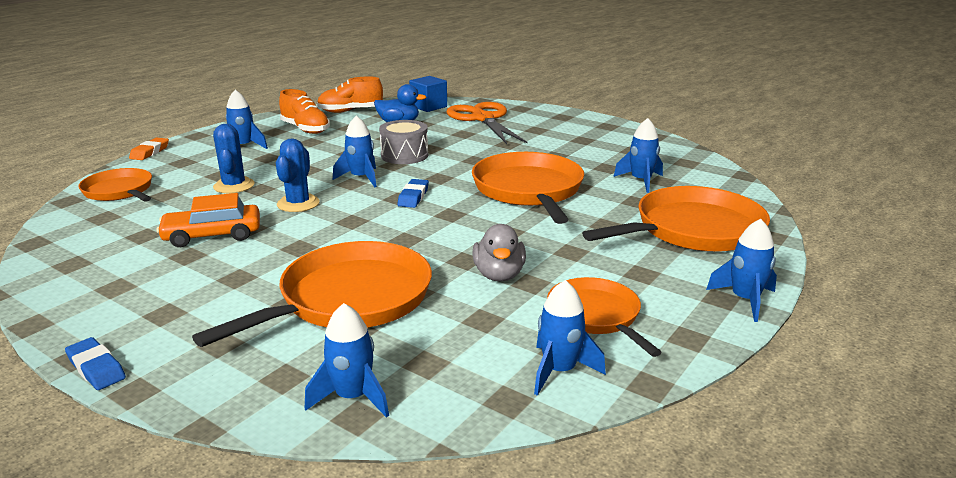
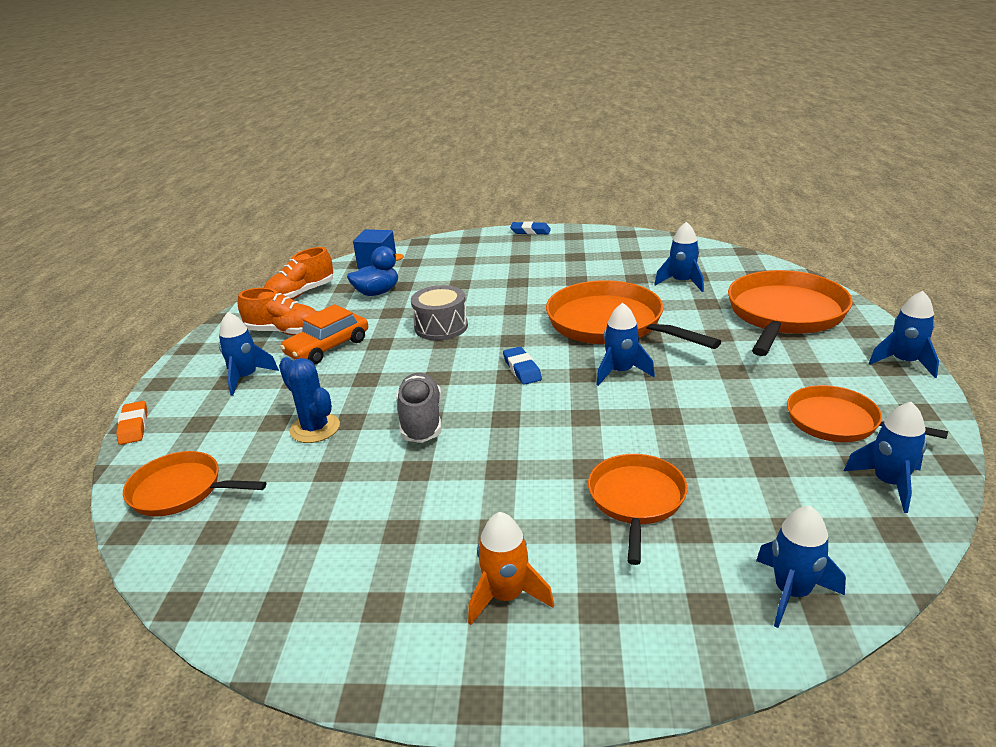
camera: 30 degrees left, 5 degrees up
blue eraser [65,337,126,390] -> blue eraser moved to [510,221,551,235]
orange car [156,193,260,247] -> orange car moved to [280,304,368,364]
orange pan [192,241,432,347] -> orange pan [588,454,687,565], size x0.60
blue cactus [276,138,320,212] -> grey shoe [396,373,441,443]
blue rocket [333,116,377,188] -> blue rocket moved to [596,303,655,386]
orange scissors [447,102,528,144] -> none
grey duck [472,224,526,281] -> none
none -> orange rocket [468,512,554,625]

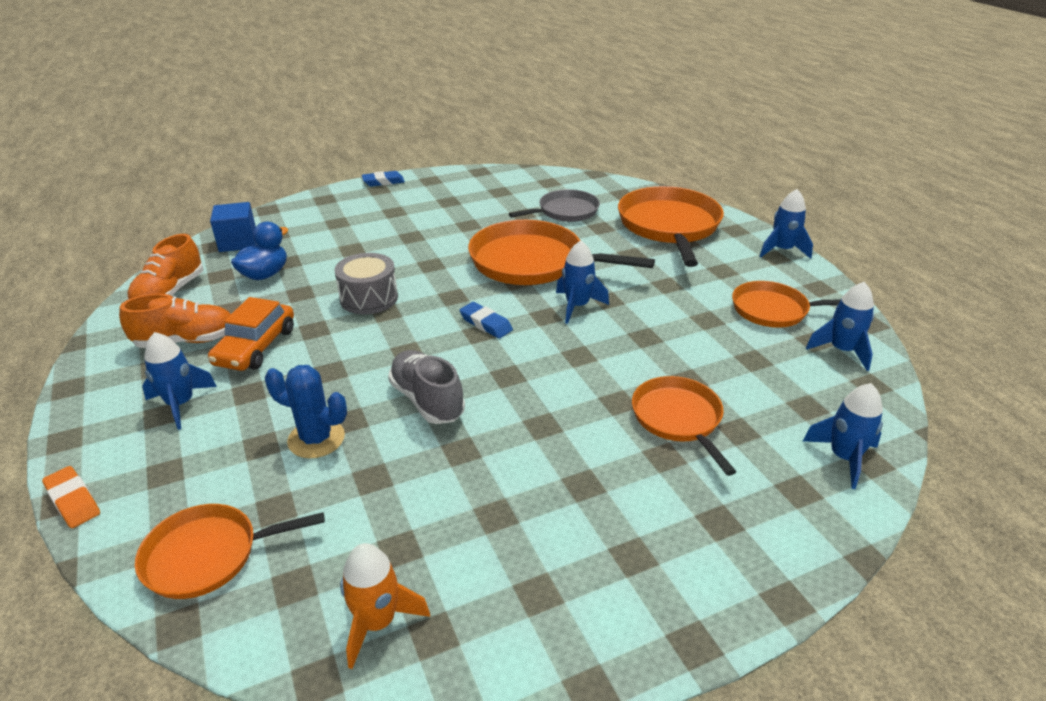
camera: 30 degrees left, 5 degrees up
orange rocket [468,512,554,625] -> orange rocket moved to [340,543,430,669]
blue rocket [654,222,704,292] -> grey pan [509,189,600,222]

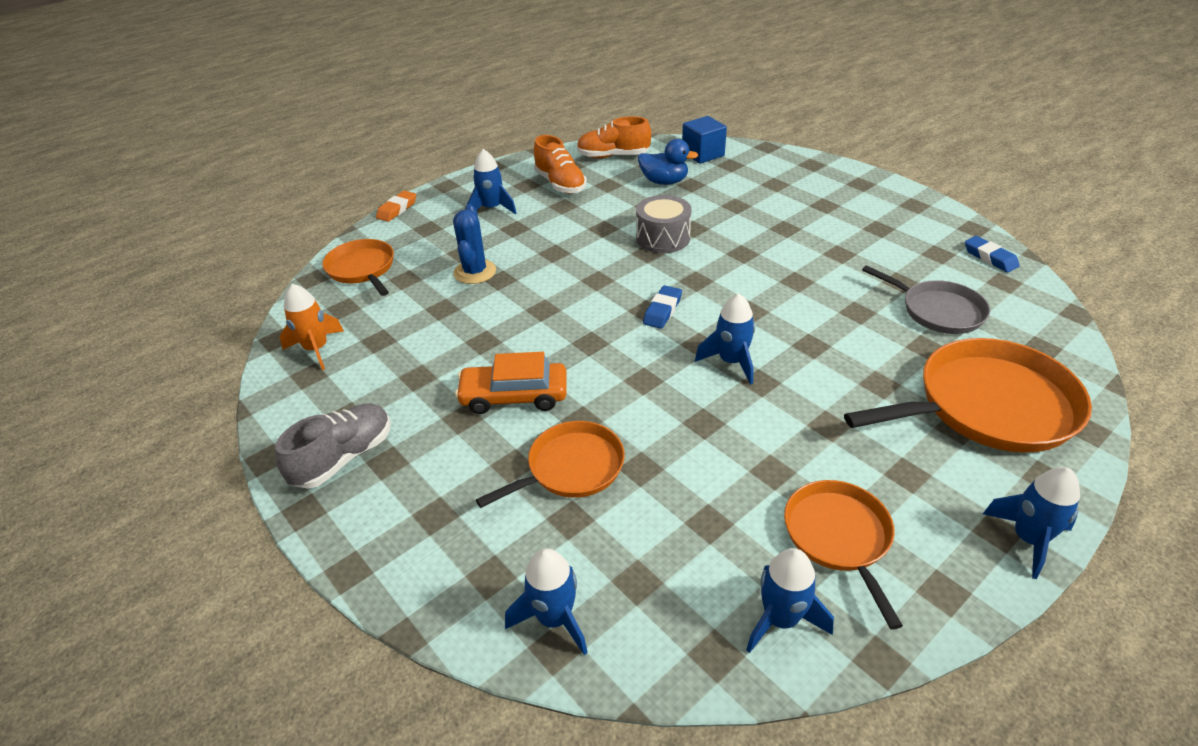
camera: 75 degrees right, 5 degrees up
orange car [208,297,294,371] -> orange car moved to [455,352,567,414]
blue eraser [362,171,405,186] -> blue eraser moved to [965,236,1020,273]
grey shoe [388,350,465,424] -> grey shoe moved to [275,404,391,489]
orange pan [468,220,655,285] -> none

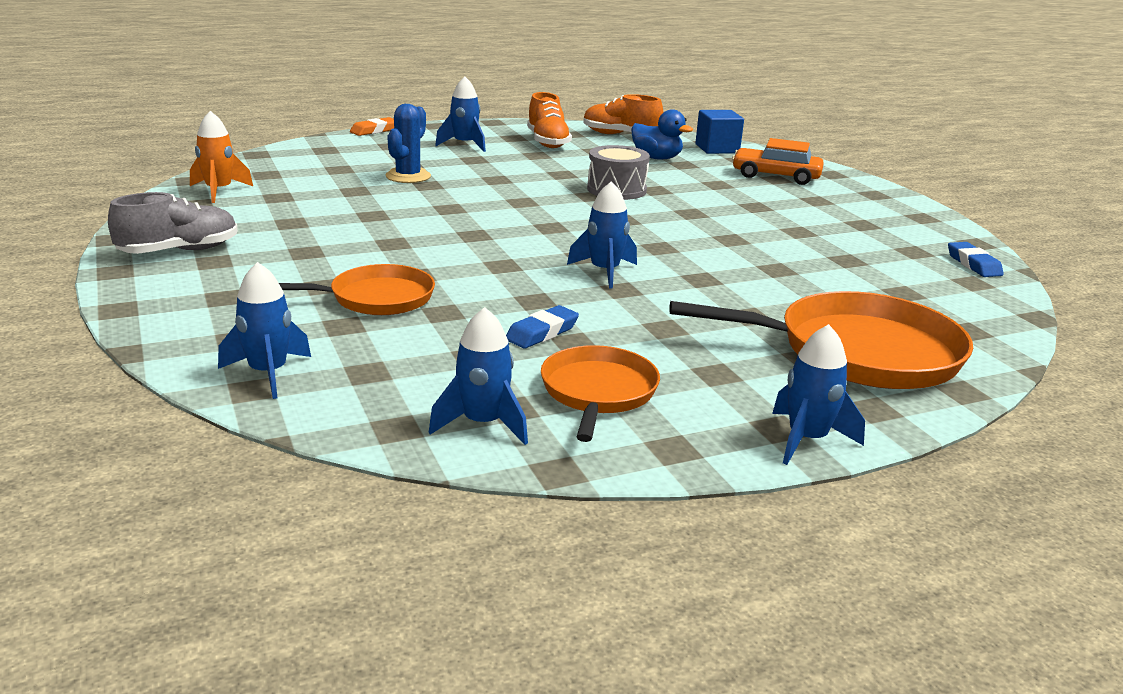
camera: 15 degrees right, 15 degrees down
orange pan [322,239,394,296] -> none
orange car [455,352,567,414] -> orange car moved to [732,138,824,185]
blue eraser [643,285,682,329] -> blue eraser moved to [506,305,579,349]
grey pan [862,265,990,334] -> none

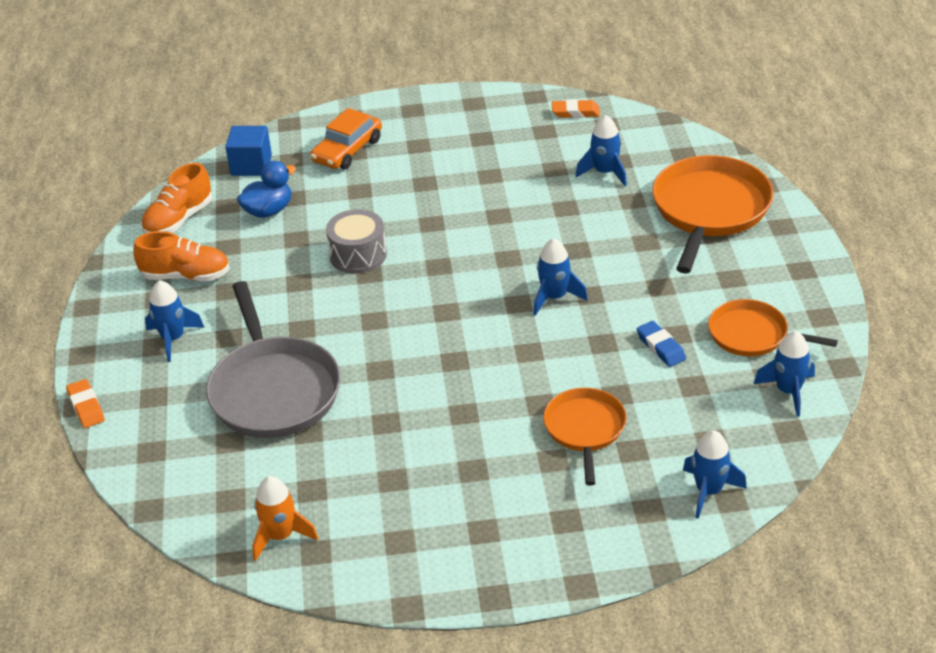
camera: 70 degrees left, 15 degrees up
grey shoe [108,192,238,254] -> none
blue cactus [386,104,431,183] -> grey pan [206,281,341,438]
blue rocket [772,324,865,465] -> blue rocket moved to [576,115,627,186]
blue eraser [948,242,1004,277] -> orange eraser [552,99,600,118]

